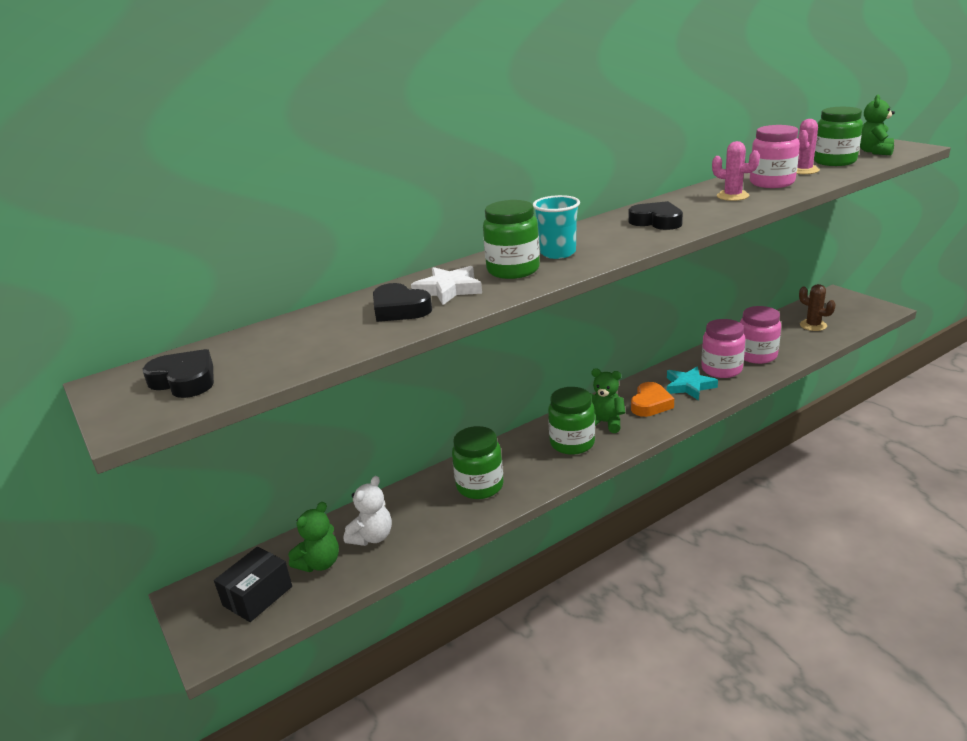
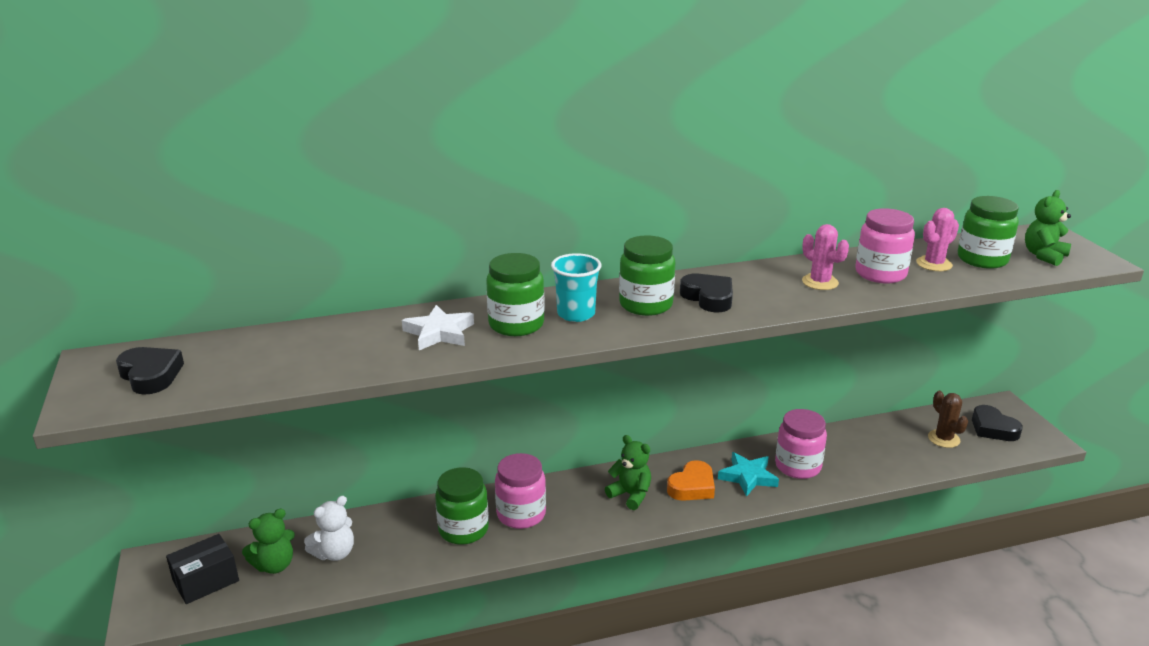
camera: 15 degrees right, 0 degrees up
black heart [373,283,432,322] -> black heart moved to [972,405,1023,441]
green jar [548,387,595,455] -> green jar moved to [619,235,675,316]
pink jar [740,306,781,364] -> pink jar moved to [495,453,546,529]

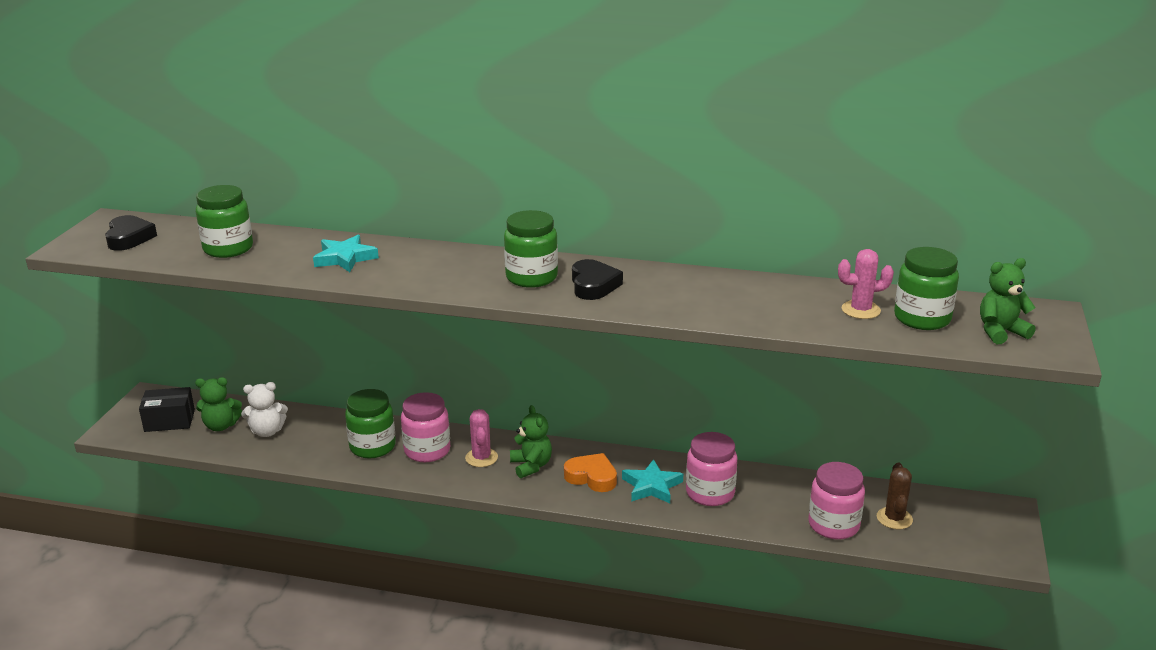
camera: 30 degrees right, 0 degrees up
white star [402,305,474,350] -> turquoise star [313,235,379,272]
green jar [486,253,545,336] -> green jar moved to [196,185,253,258]
turquoise cup [551,253,602,322] -> none
orange heart [667,460,715,501] -> orange heart turned 135 degrees counterclockwise [564,453,617,492]
pink cactus [802,224,849,290] -> pink cactus moved to [465,409,498,467]
pink jar [855,208,915,284] -> pink jar moved to [808,462,865,539]
black heart [972,405,1023,441] -> none

